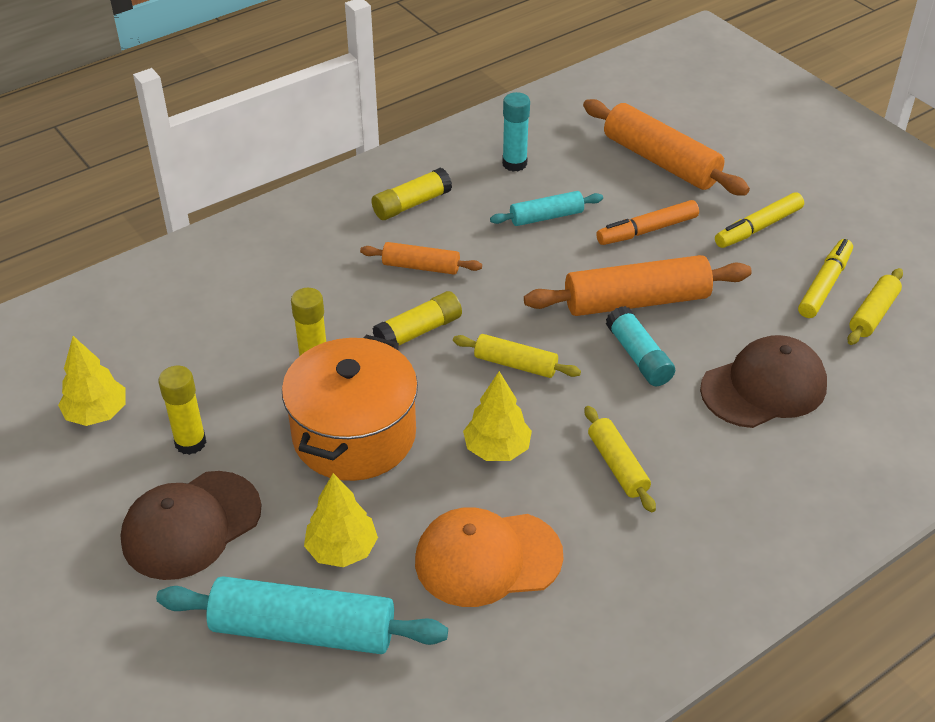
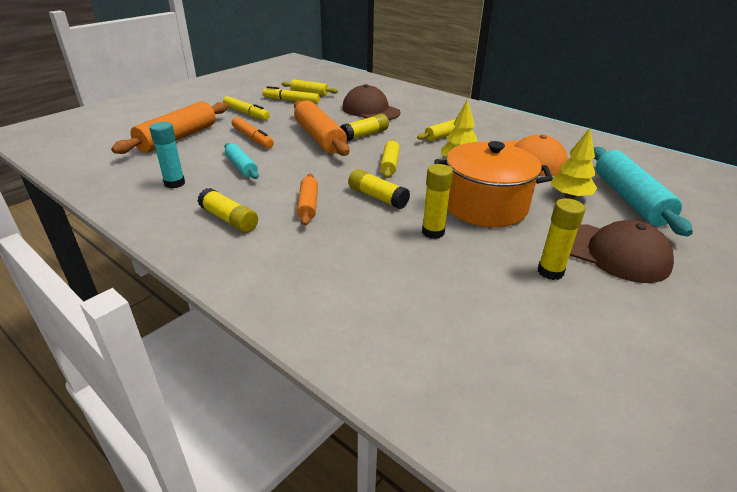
camera: 105 degrees left, 10 degrees down
yellow tree [58,336,126,426] -> none
turquoise glue stick [606,306,675,386] -> yellow glue stick [340,114,389,141]

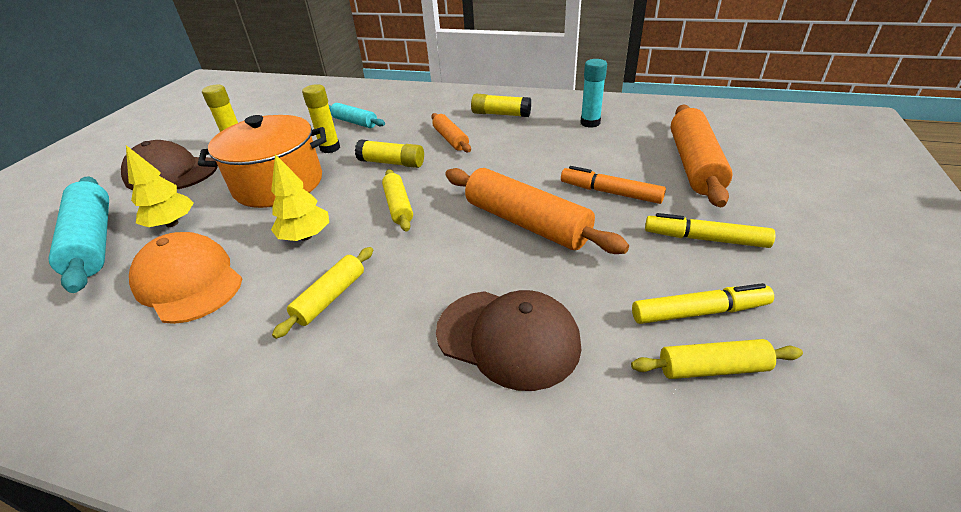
camera: 160 degrees right, 5 degrees up
turquoise rolling pin [224,143,259,179] -> turquoise rolling pin moved to [329,103,385,128]
yellow glue stick [340,114,389,141] -> none

